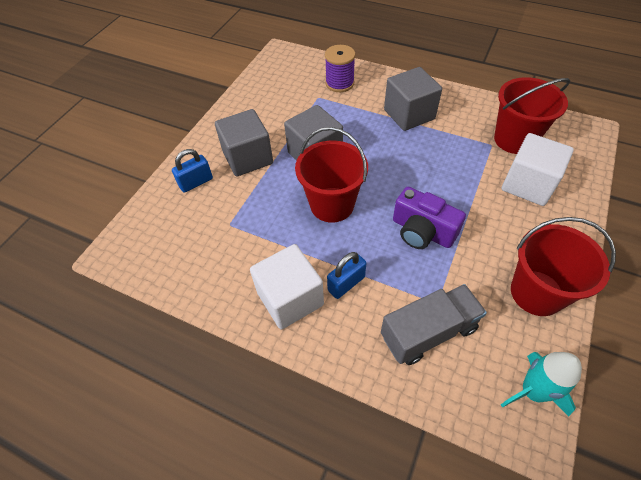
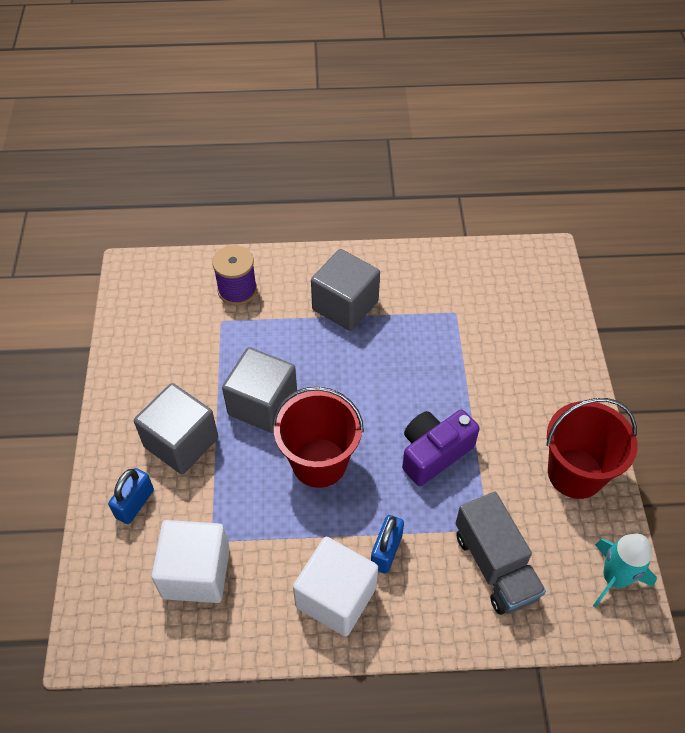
camera: 30 degrees left, 0 degrees up
grey truck [381,284,487,365] -> grey truck turned 120 degrees clockwise [456,492,546,615]
purple camera [393,187,466,249] -> purple camera turned 135 degrees clockwise [402,410,480,486]
red bucket [494,77,570,154] -> none
white cube [502,133,574,206] -> white cube moved to [151,520,230,603]

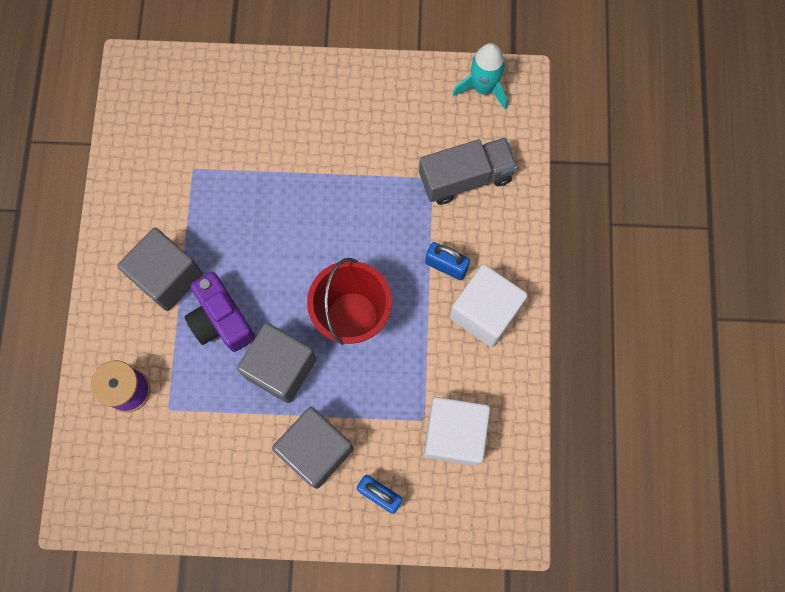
camera: 85 degrees left, 20 degrees up
purple camera [402,410,480,486] -> purple camera moved to [185,272,255,352]
red bucket [546,398,638,499] -> none

